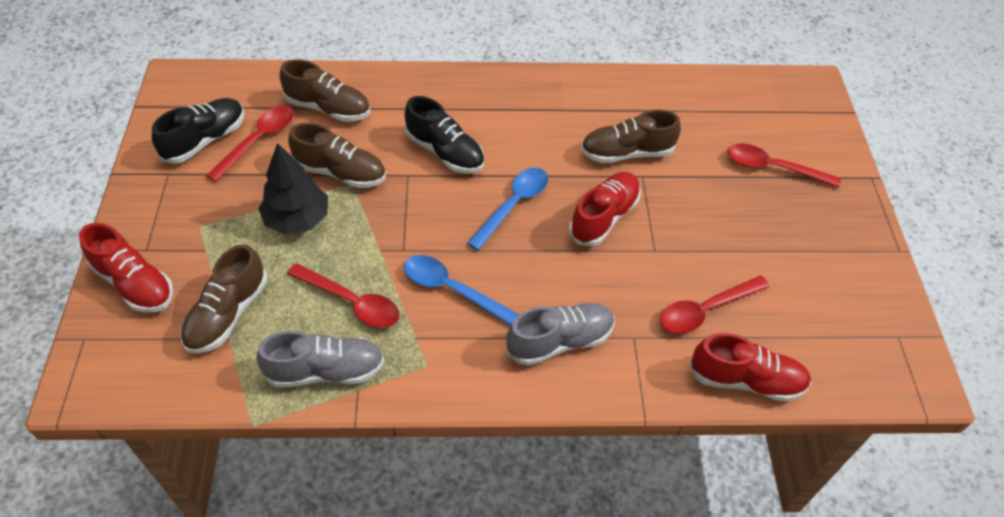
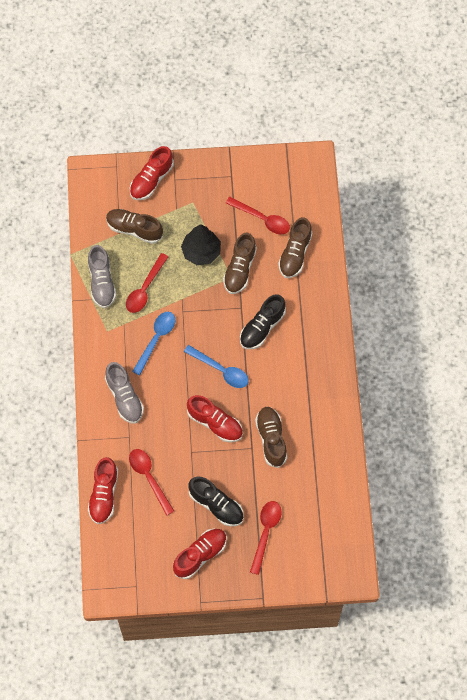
camera: 90 degrees right, 15 degrees up
black shoe [152,98,245,164] -> black shoe moved to [189,477,244,526]
none -> red shoe [173,529,227,579]

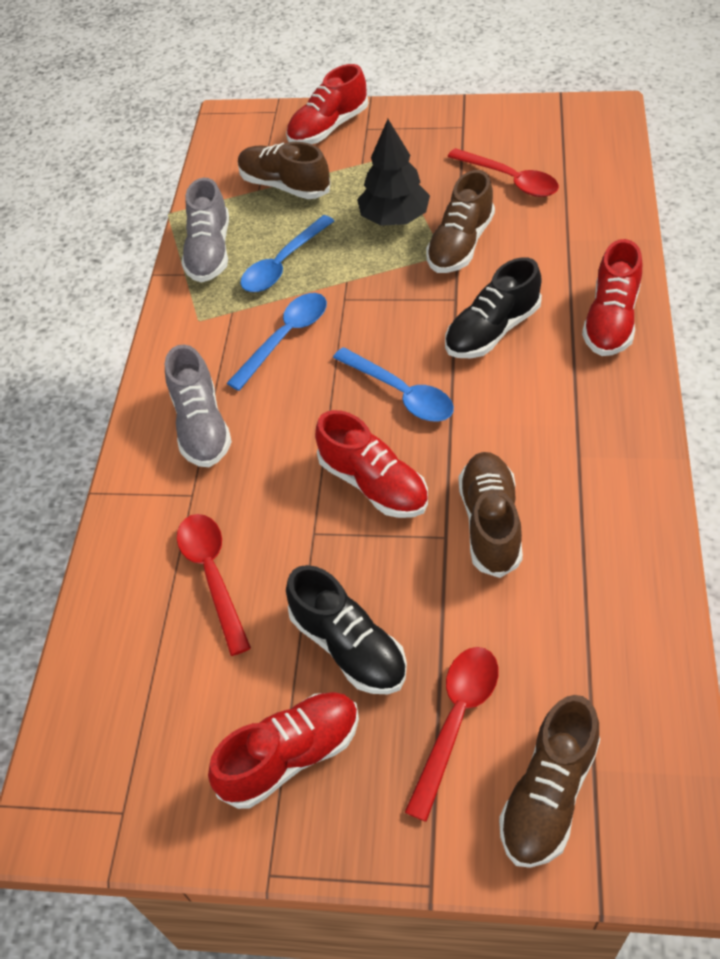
camera: 15 degrees right, 15 degrees down
red shoe [88,457,118,524] -> red shoe moved to [582,239,642,356]
red spoon [126,253,168,313] -> blue spoon [240,215,334,292]
brown shoe [278,217,312,278] -> brown shoe moved to [499,695,600,868]

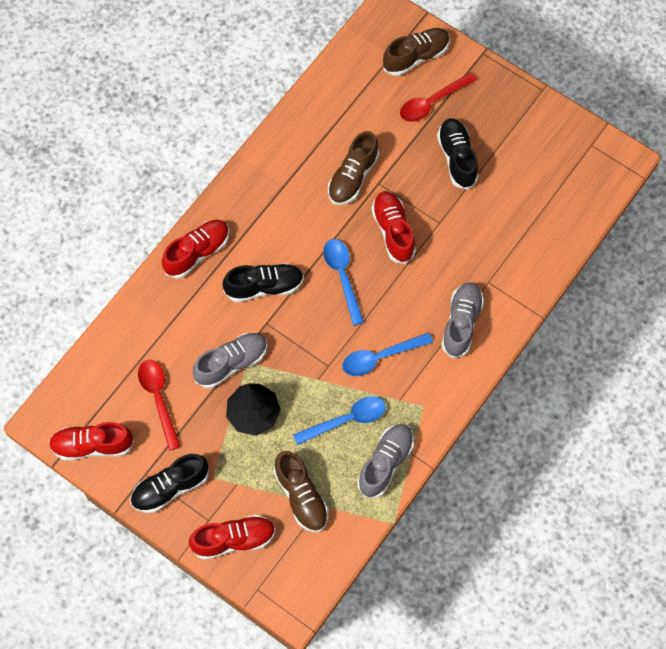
camera: 155 degrees left, 15 degrees up
red spoon [177,514,251,656] -> none
red shoe [208,692,359,809] -> red shoe moved to [49,422,134,461]
brown shoe [426,170,495,273] -> grey shoe [193,333,267,388]
none -> black shoe [130,454,209,513]

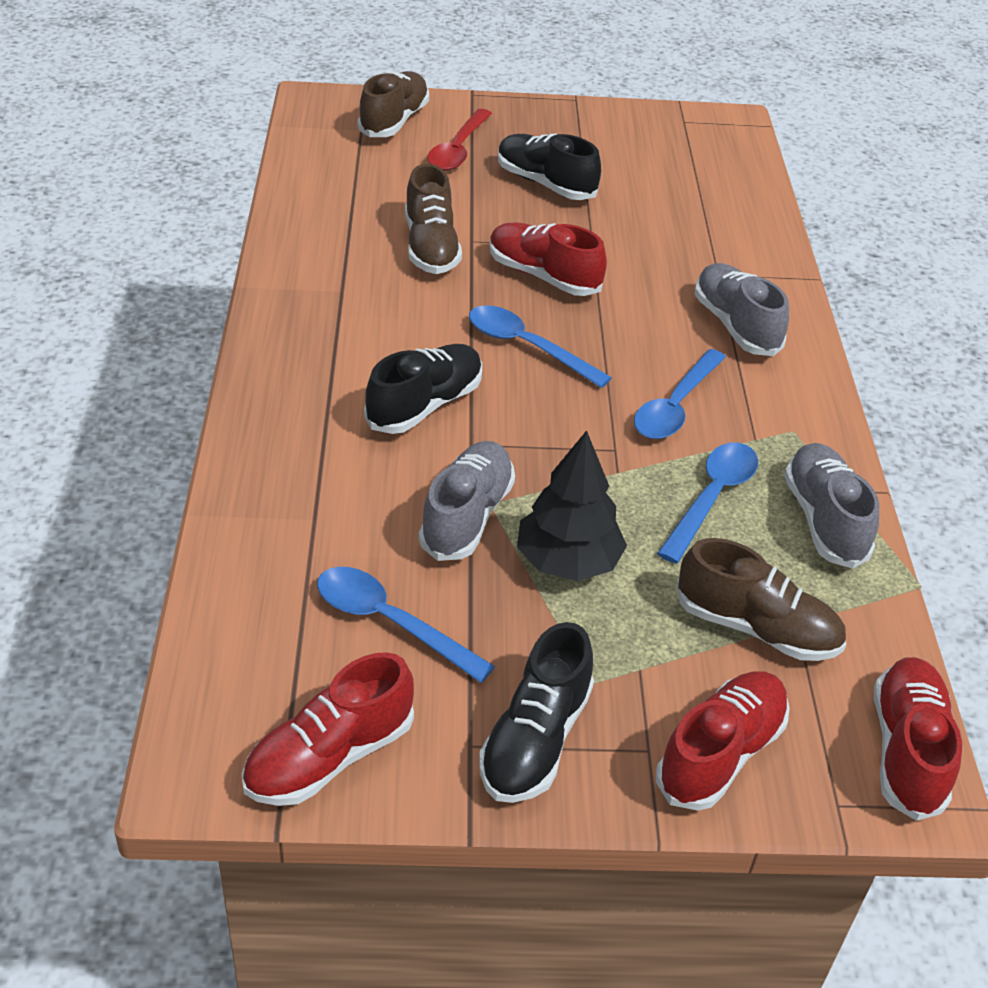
camera: 40 degrees left, 25 degrees down
red spoon [138,360,181,450] -> blue spoon [317,567,495,683]
red shoe [162,220,230,279] -> red shoe moved to [874,657,962,821]

